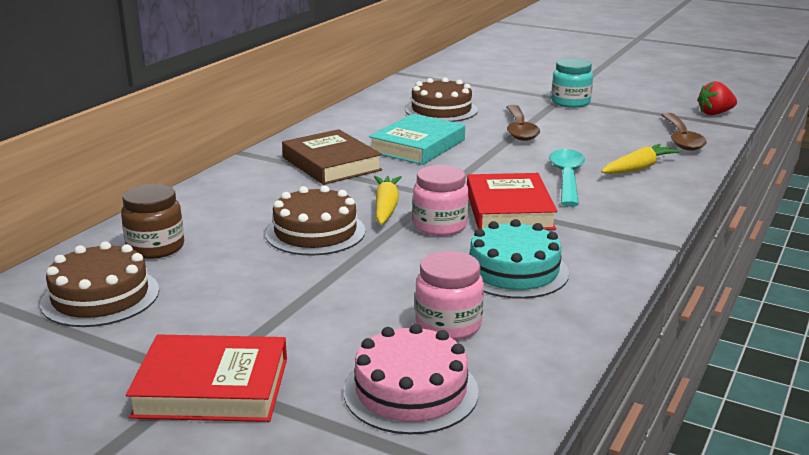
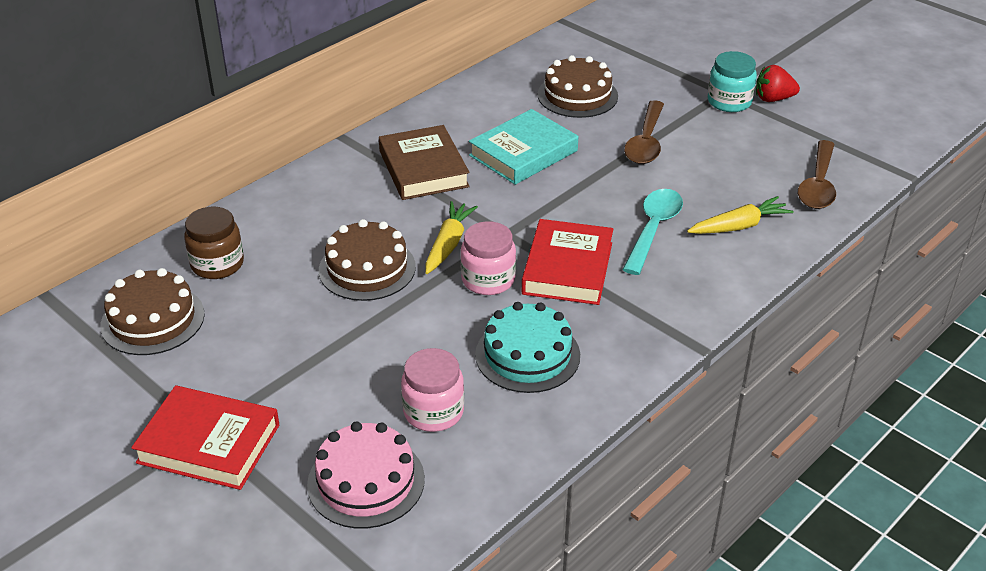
camera: 15 degrees right, 15 degrees up
red strawberry [697,81,737,115] -> red strawberry moved to [756,65,800,102]

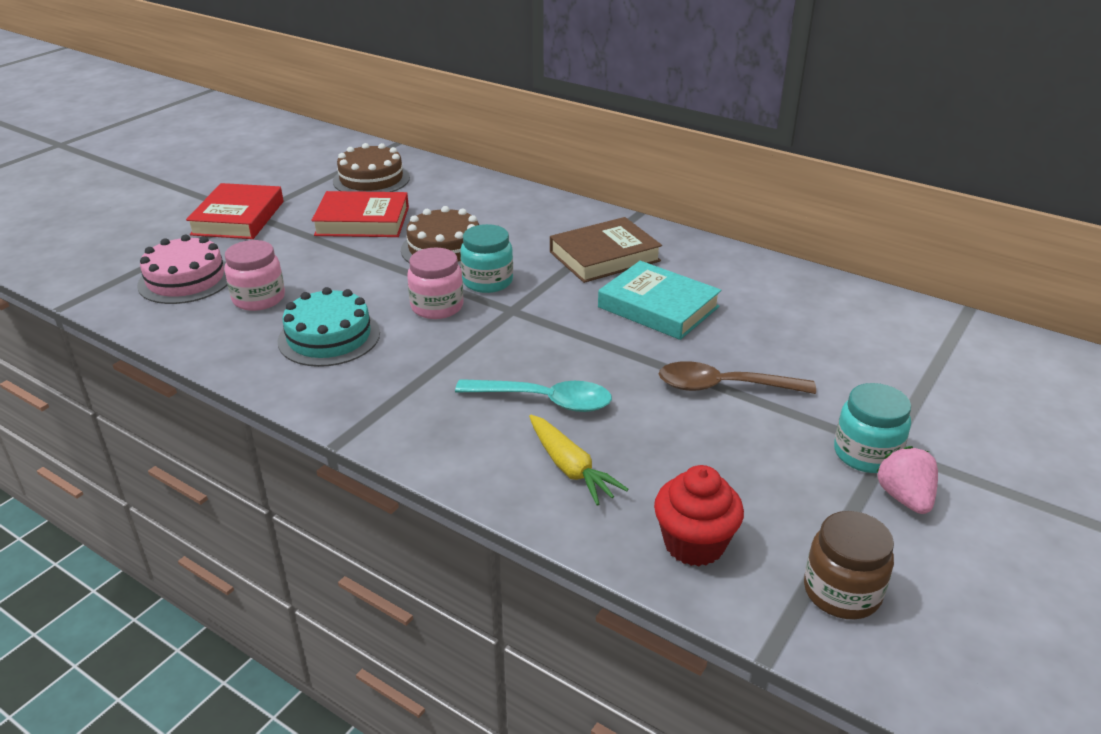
camera: 80 degrees right, 5 degrees down
brown jar [184,207,244,279] -> brown jar moved to [804,511,894,619]
yellow carrot [425,201,478,274] -> turquoise jar [460,224,513,293]
red book [522,219,613,305] -> red book moved to [311,191,409,237]
brown cake [538,55,618,118] -> none
red strawberry [756,65,800,102] -> pink strawberry [876,446,938,514]
brown spoon [798,140,836,209] -> red cupcake [654,465,744,566]

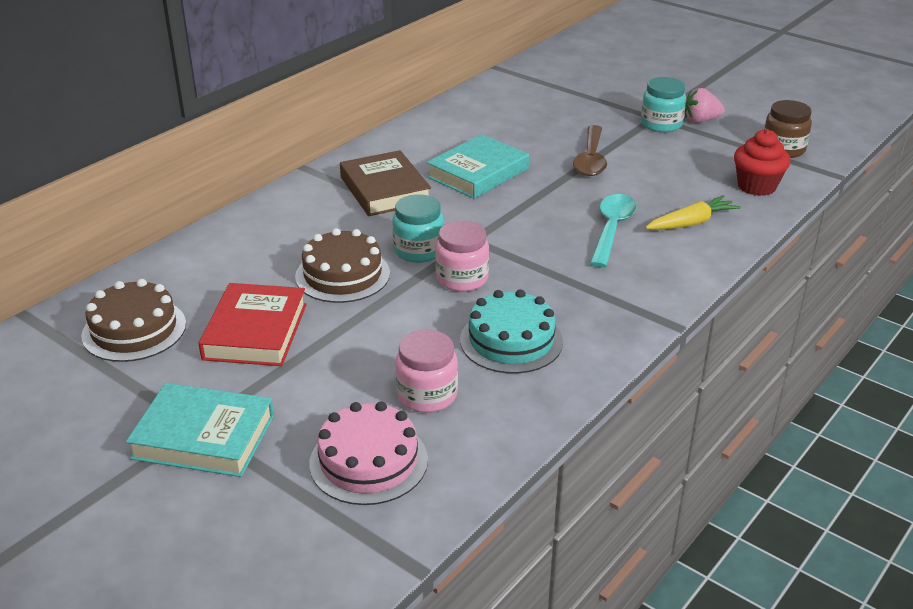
camera: 85 degrees left, 0 degrees up
red book [186,183,283,239] -> turquoise book [126,383,274,477]

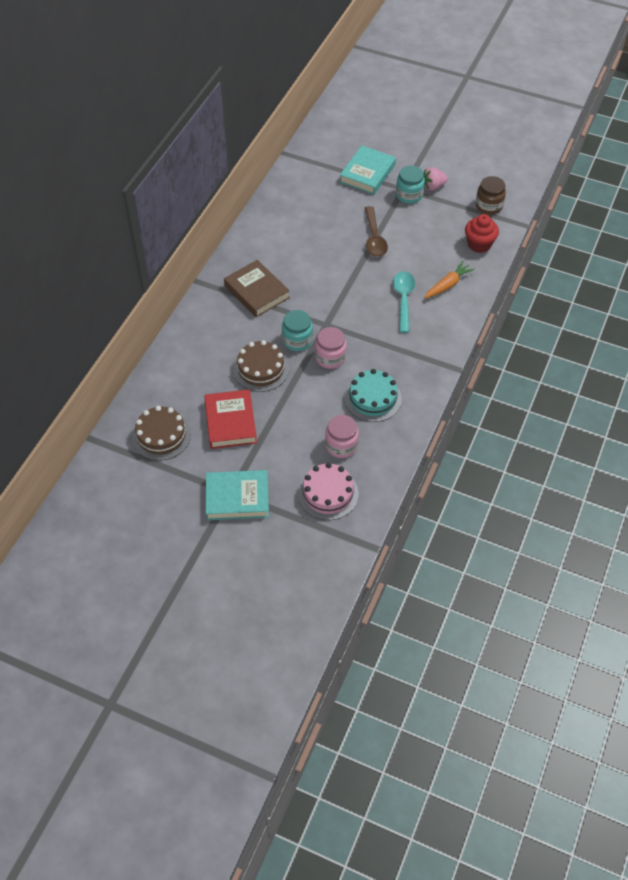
camera: 15 degrees left, 20 degrees up
turquoise book [426,134,529,199] -> turquoise book moved to [340,146,396,195]
yellow carrot [645,195,741,230] -> orange carrot [424,261,475,298]

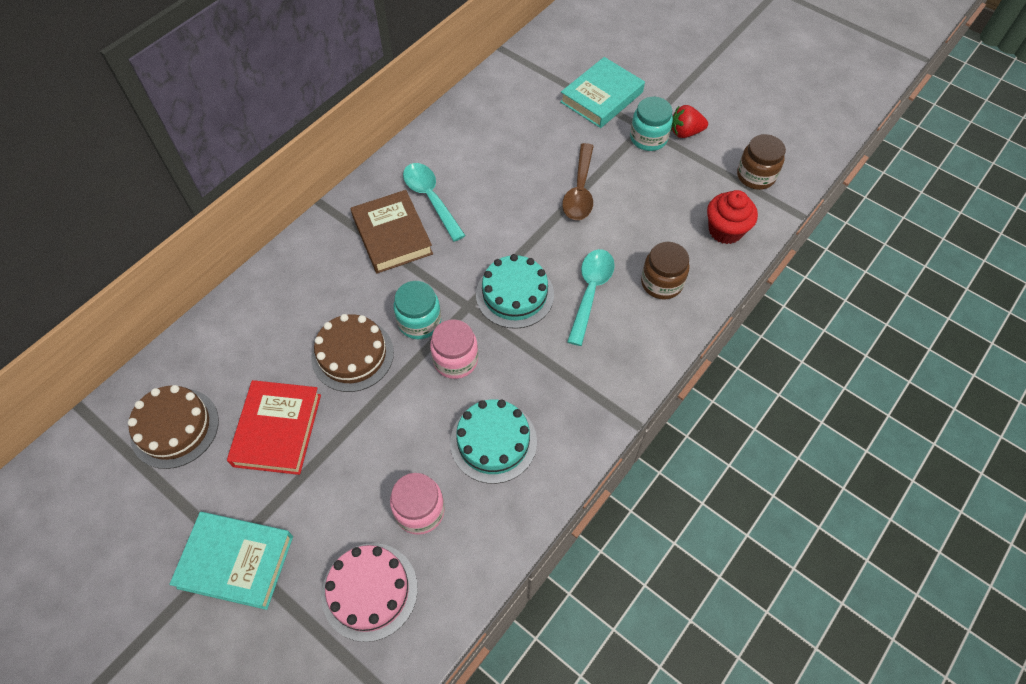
camera: 15 degrees right, 5 degrees up
pink strawberry [424,167,448,191] -> red strawberry [671,105,708,138]
orange carrot [424,261,475,298] -> brown jar [641,242,689,299]
none -> turquoise spoon [403,163,466,242]
none -> turquoise cake [476,254,554,329]

